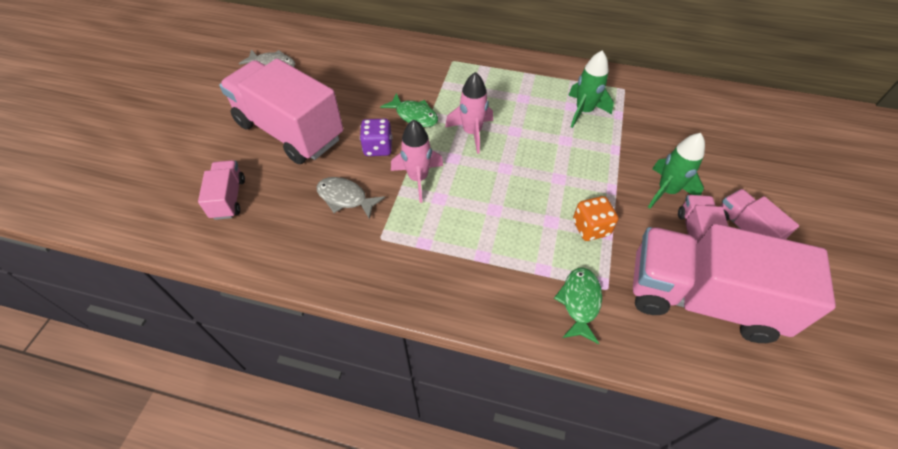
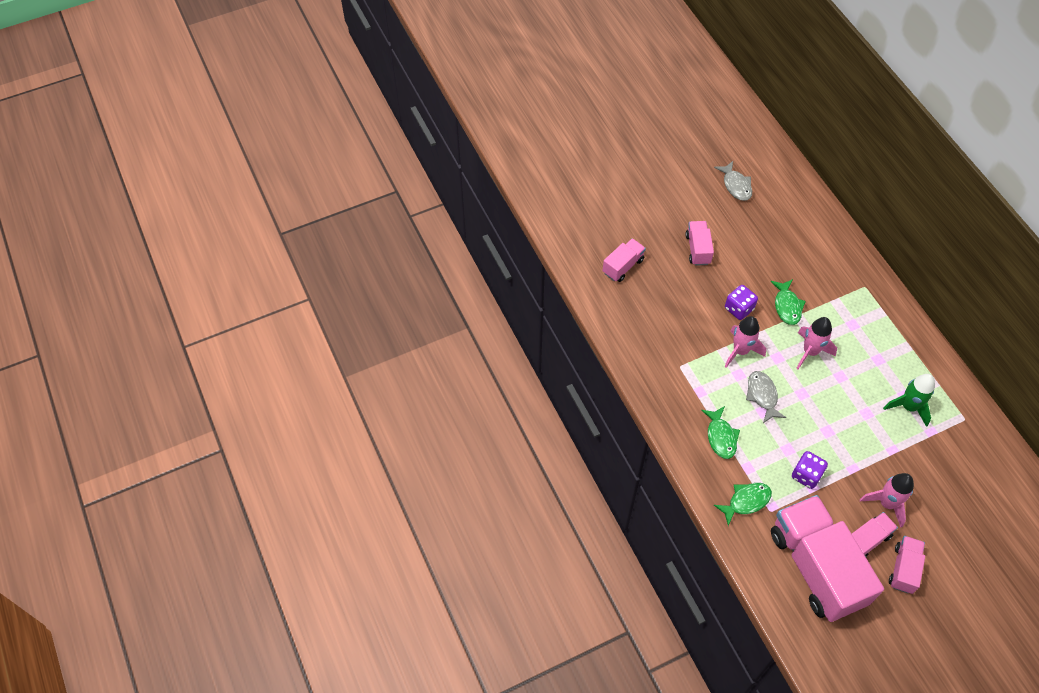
camera: 50 degrees right, 5 degrees up
pink truck [219,59,343,164] -> pink truck [685,221,714,266], size x0.46
grey fish [316,177,385,219] -> grey fish moved to [746,371,786,423]
orange dice [573,196,618,241] -> purple dice [792,451,828,489]
green rocket [648,133,705,209] -> pink rocket [860,473,914,528]
none -> green fish [701,406,740,459]

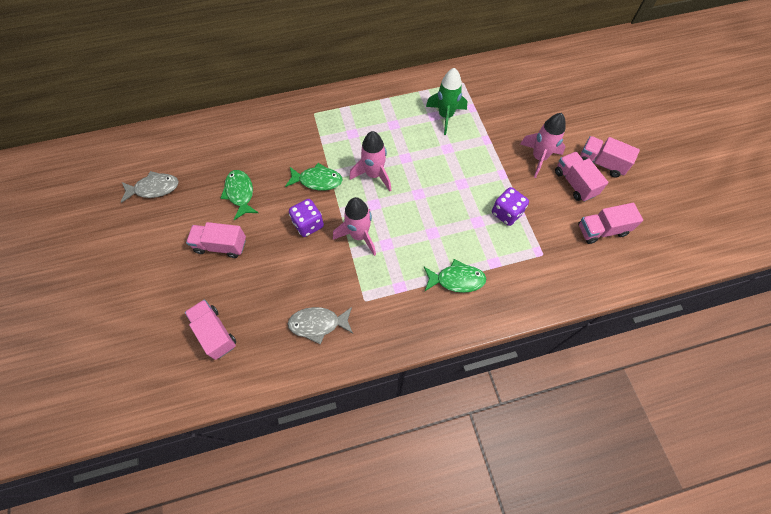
camera: 80 degrees left, 5 degrees up
green fish [714,483,772,526] -> green fish moved to [220,170,258,220]
grey fish [746,371,786,423] -> grey fish moved to [288,307,353,344]
pink truck [771,495,884,622] -> pink truck [578,203,643,244], size x0.46

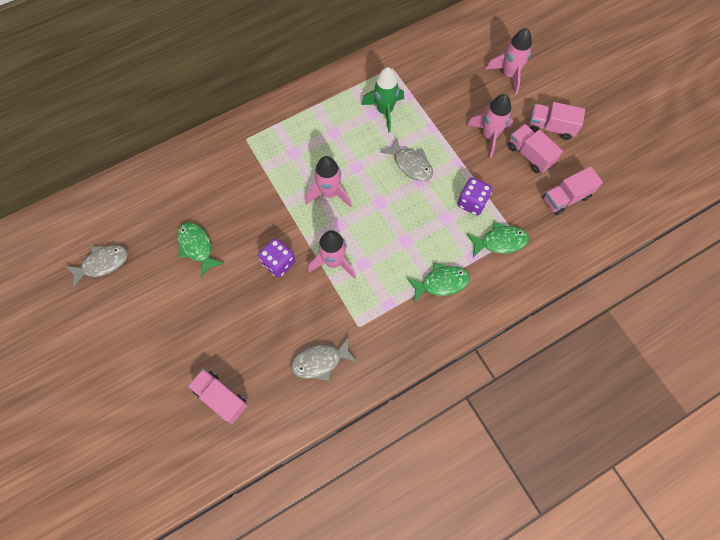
camera: 15 degrees left, 5 degrees up
pink truck [186,222,246,258] -> none
green fish [285,163,343,191] -> green fish moved to [467,222,529,257]
none -> grey fish [380,137,433,181]
none -> pink rocket [486,28,532,95]

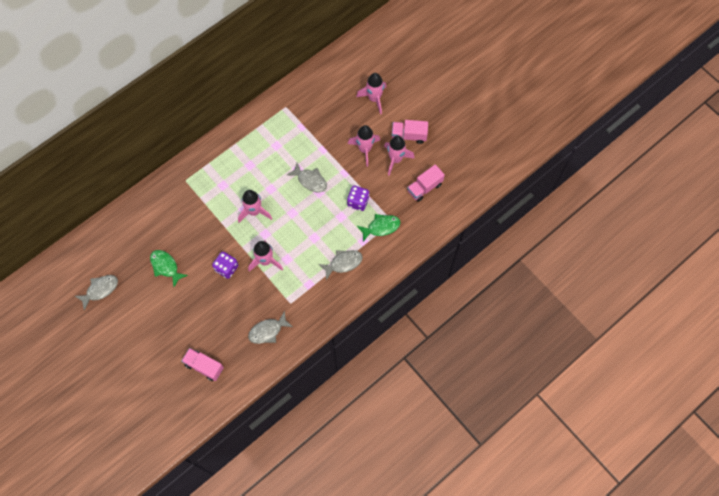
camera: 10 degrees left, 0 degrees up
green rocket [361,67,404,132] -> none
green fish [407,263,470,303] -> grey fish [319,250,363,280]
pink truck [508,124,563,173] -> pink rocket [384,136,415,176]

